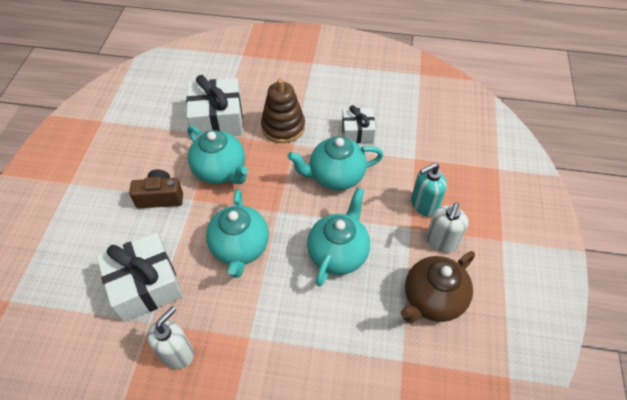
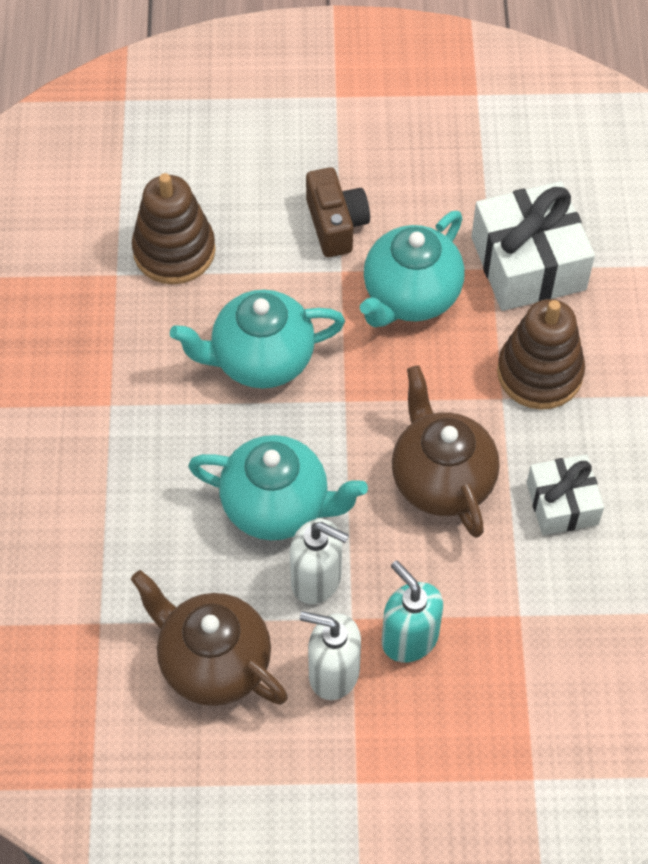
camera: 80 degrees right, 5 degrees up
white gift [96,233,183,322] -> brown stacking toy [132,173,216,284]
white soap dispenser [147,306,194,369] -> white soap dispenser moved to [290,519,349,604]
turquoise teapot [287,136,384,191] -> brown teapot [392,365,499,538]

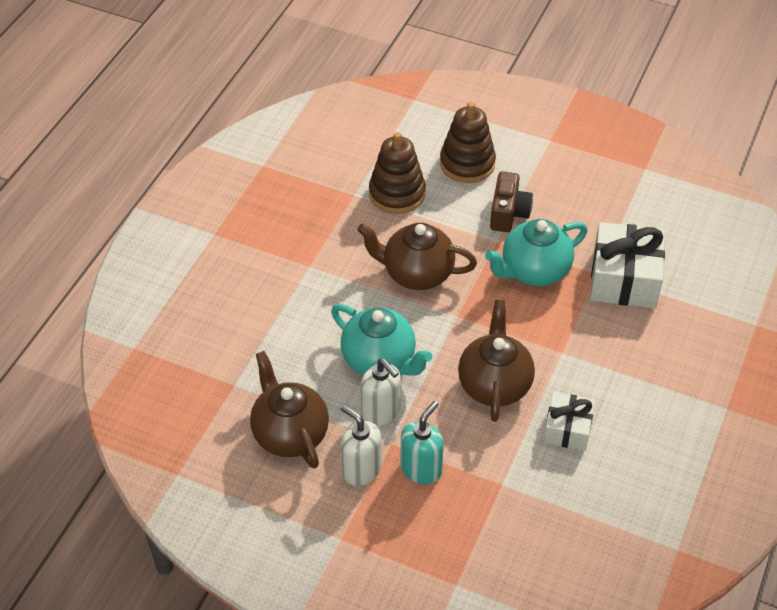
camera: 25 degrees right, 10 degrees down
turquoise teapot [170,290,345,389] -> brown teapot [357,223,477,290]
turquoise soap dispenser [382,560,443,662] -> turquoise soap dispenser turned 45 degrees clockwise [400,401,444,484]
brown stacking toy [497,299,585,410] -> brown stacking toy moved to [440,102,496,183]

